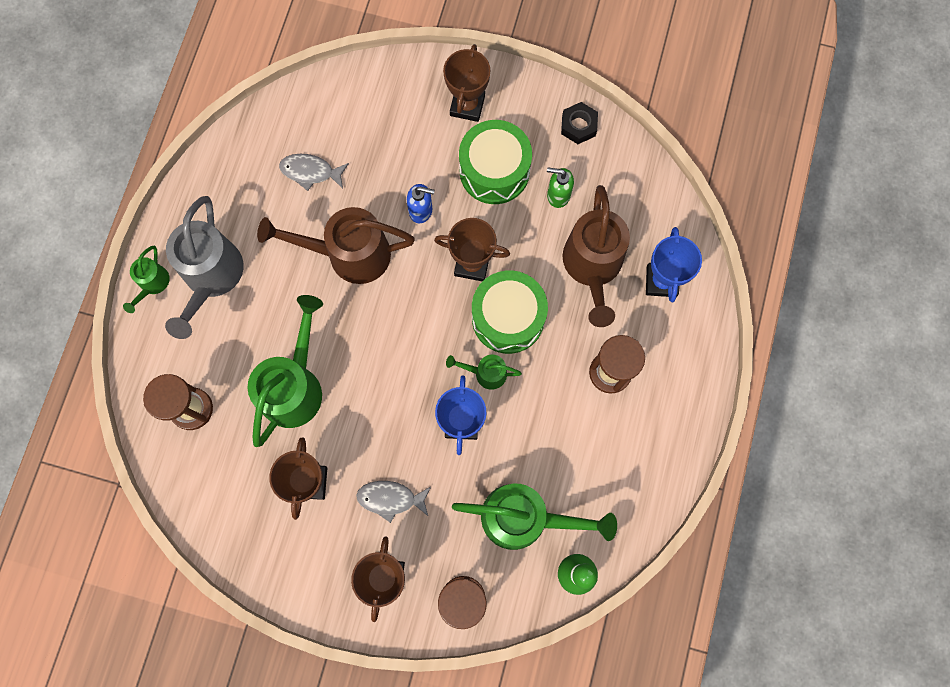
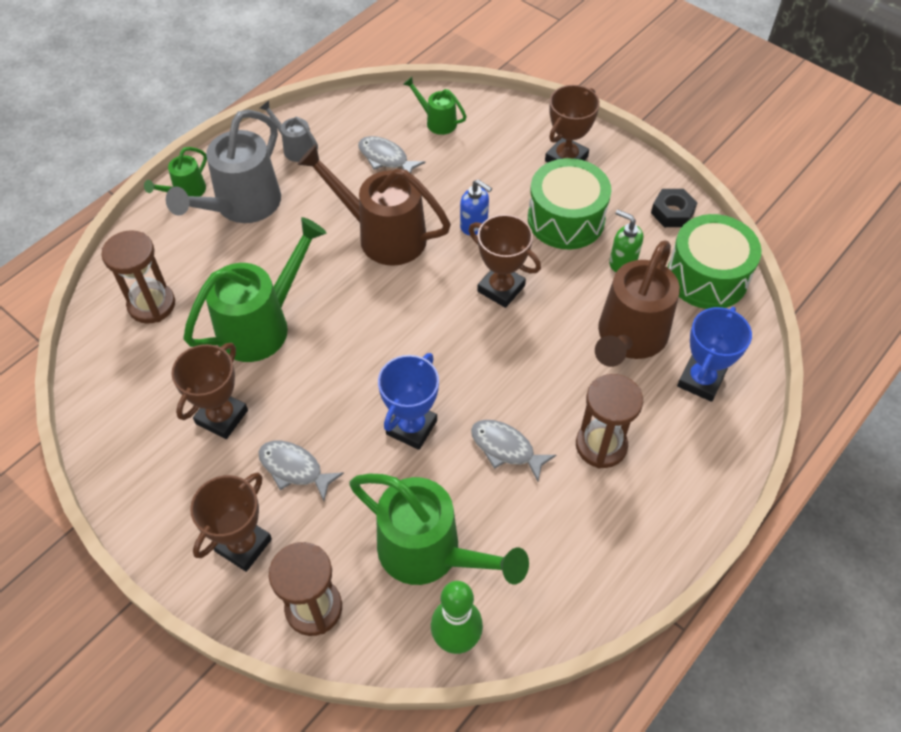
camera: 25 degrees right, 20 degrees down
green watering can [446,355,522,390] -> green watering can moved to [403,77,467,135]
green drum [472,270,548,354] -> green drum moved to [668,214,762,309]
none -> grey watering can [260,101,318,162]
none -> grey fish [471,420,556,481]

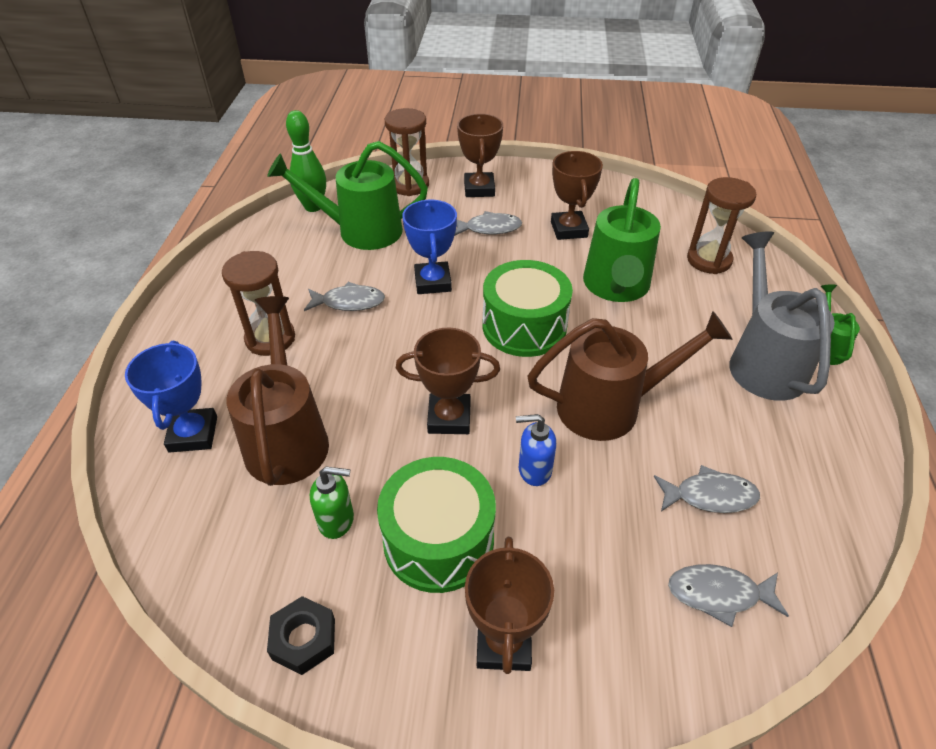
camera: 145 degrees right, 10 degrees down
grey watering can [260,101,318,162] -> none
green watering can [403,77,467,135] -> grey fish [668,564,789,627]
green drum [668,214,762,309] -> green drum moved to [483,260,573,357]

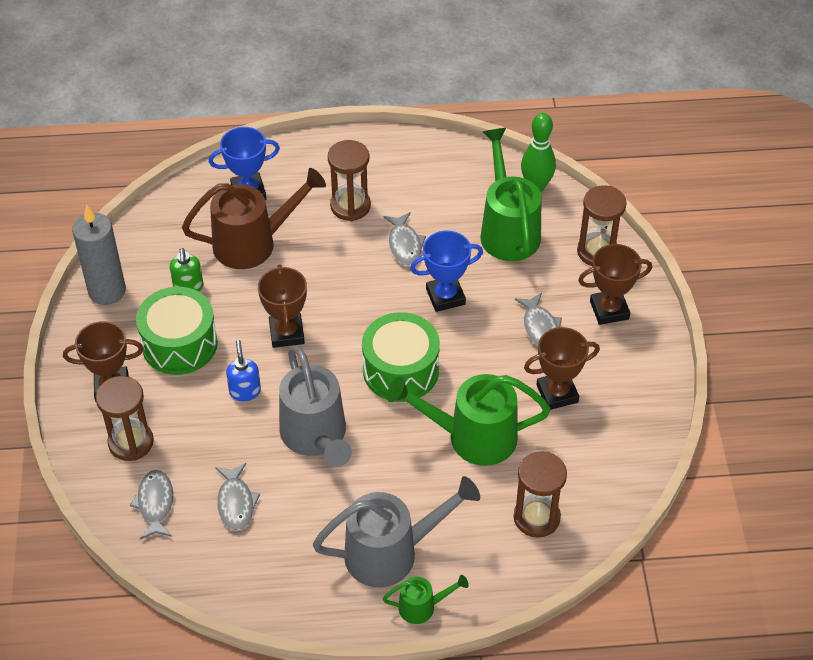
camera: 80 degrees right, 5 degrees up
black nut [267,596,335,675] -> grey candle [72,205,126,305]
brown watering can [527,311,733,441] -> grey watering can [279,346,352,467]
none -> brown hourglass [96,376,154,461]

